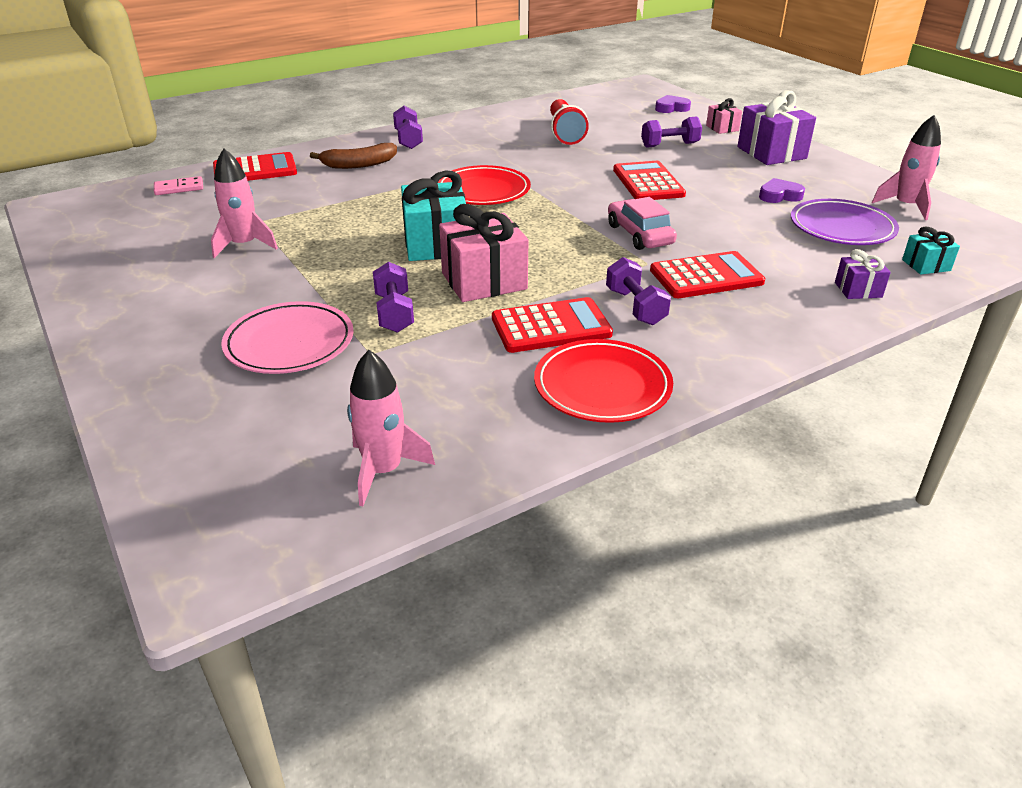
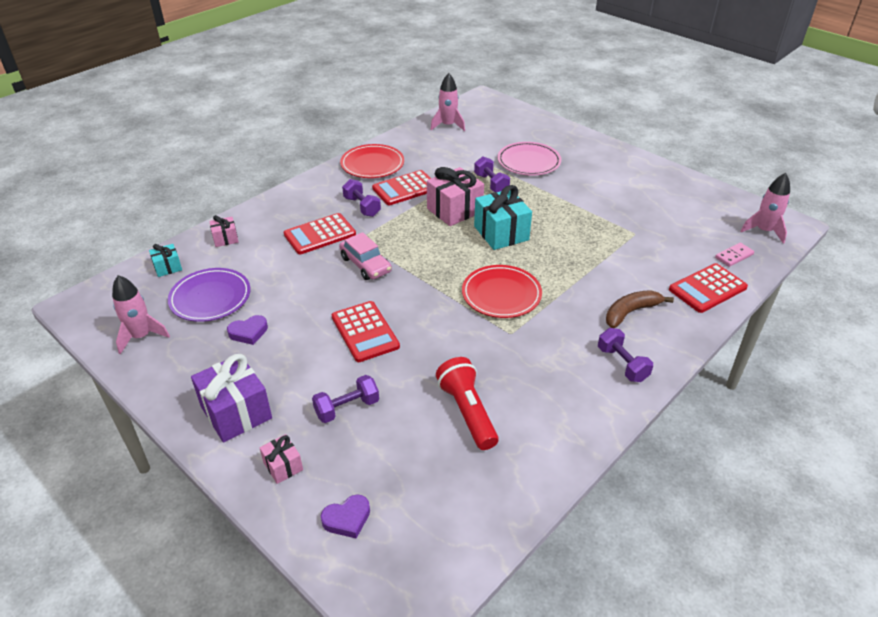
camera: 165 degrees right, 5 degrees up
pink rocket [211,149,278,258] -> pink rocket moved to [740,173,790,244]
purple gift [835,249,891,299] -> pink gift [209,215,239,247]

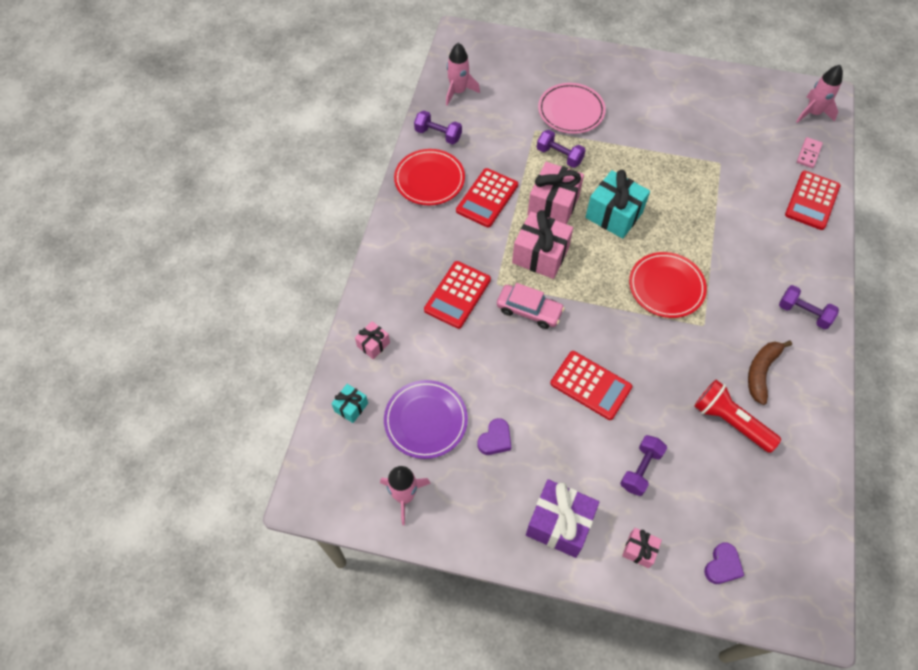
camera: 30 degrees left, 20 degrees up
purple dumbbell [342,179,381,217] -> purple dumbbell moved to [414,110,462,145]
brown banana [606,290,674,328] -> brown banana moved to [748,341,792,405]
none -> pink gift [512,210,573,279]

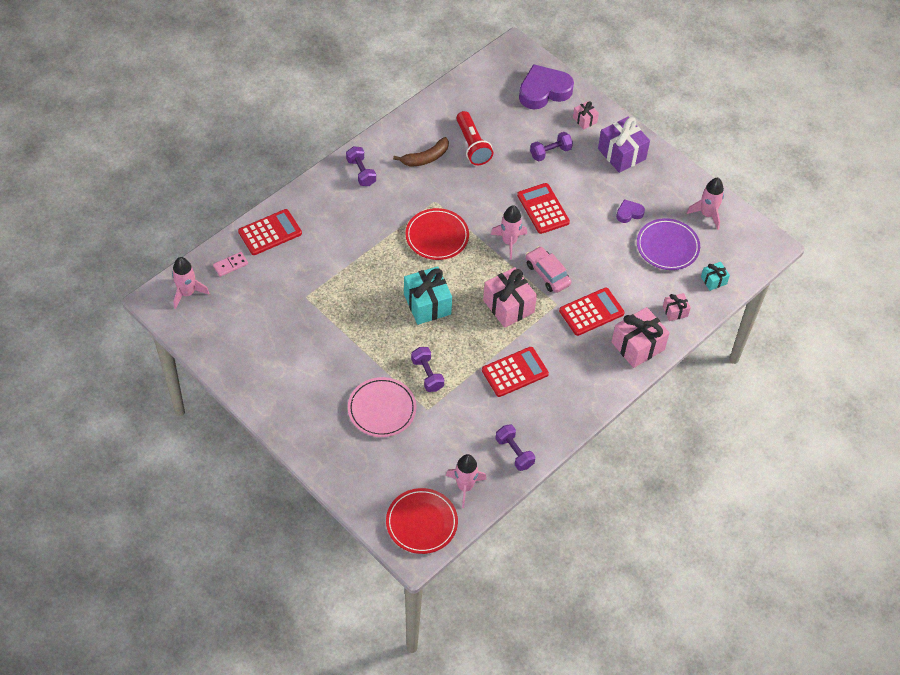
camera: 150 degrees left, 5 degrees down
red plate [394,149,465,205] -> red plate moved to [386,488,458,554]
pink gift [527,162,584,224] -> pink gift moved to [611,307,670,368]
purple heart [704,543,744,584] -> purple heart [519,64,574,109], size x2.06
none -> pink rocket [490,205,527,259]

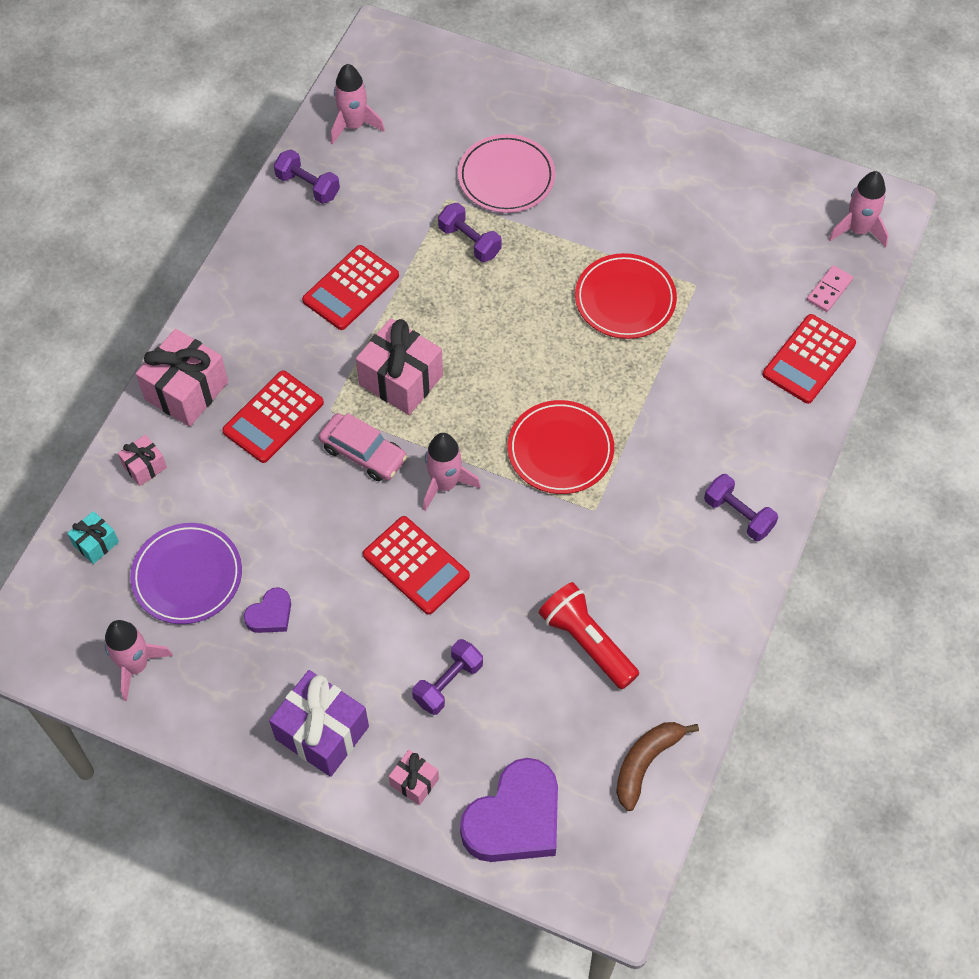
camera: 160 degrees right, 5 degrees up
red plate [386,488,458,554] -> red plate moved to [575,253,677,339]
brown banana [393,137,449,167] -> brown banana moved to [616,722,699,811]
turquoise gift [404,266,452,325] -> none

